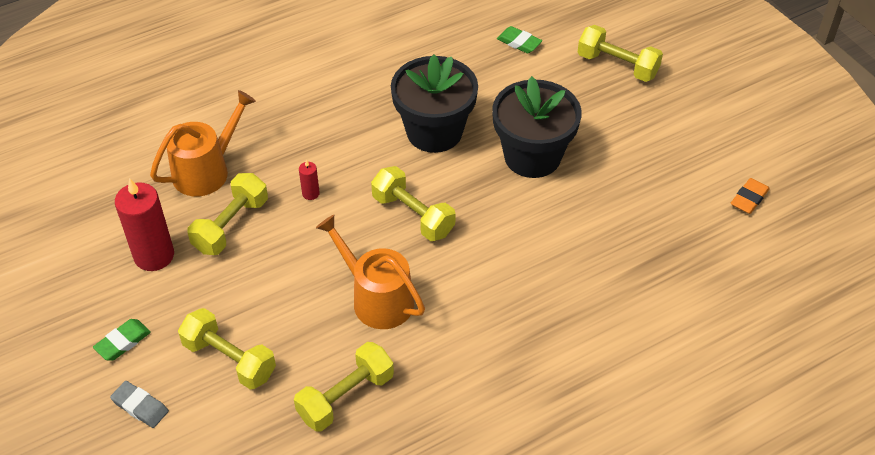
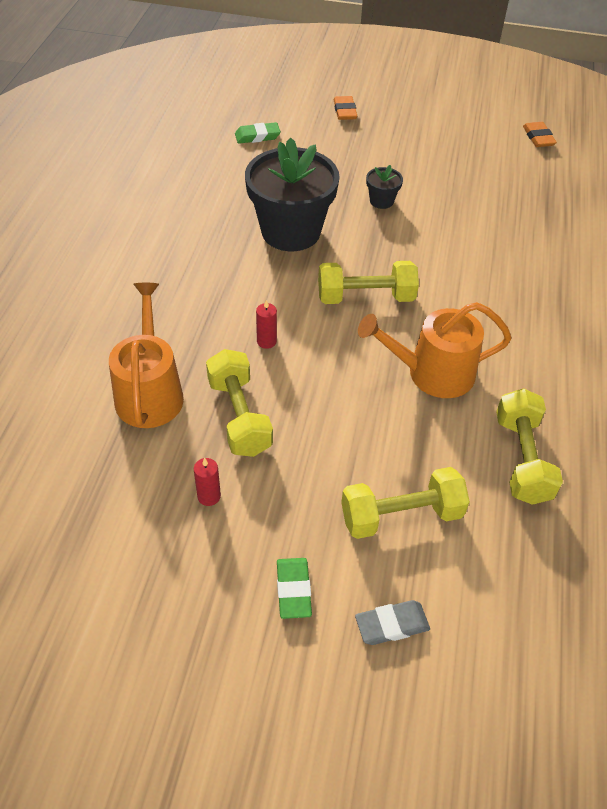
camera: 50 degrees left, 0 degrees up
red candle [115,178,174,271] -> red candle [194,458,221,506], size x0.45
black flower pot [492,76,582,178] -> black flower pot [366,165,403,209], size x0.42
yellow dumbbell [578,25,663,82] -> orange eraser [334,96,357,120]

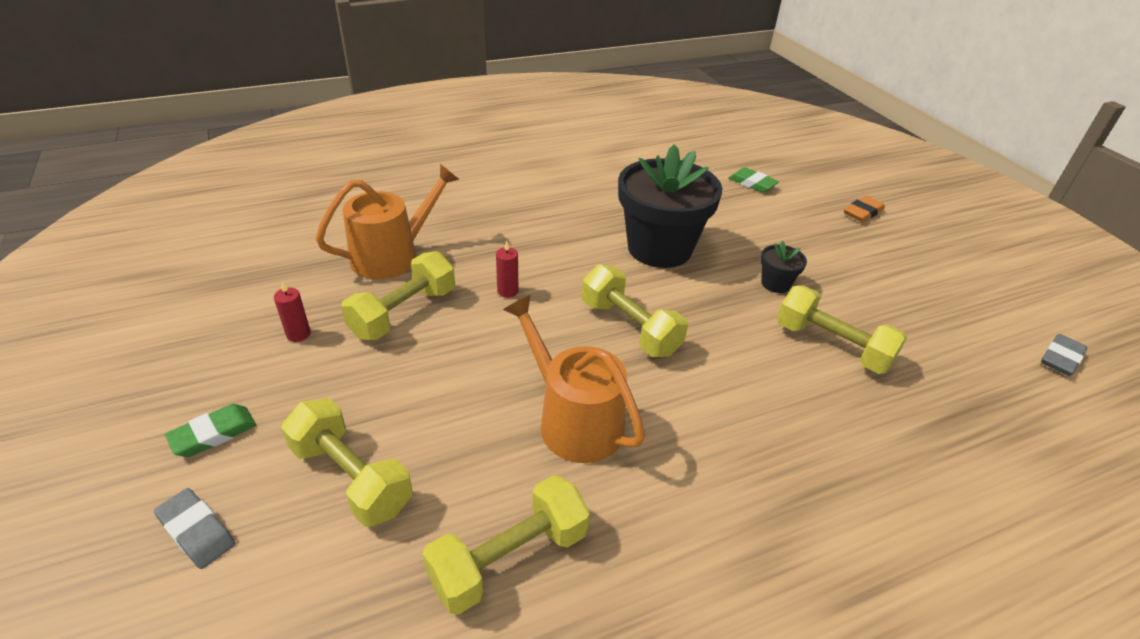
camera: 55 degrees right, 10 degrees down
orange eraser [523,122,557,147] -> grey eraser [1041,334,1088,376]
none -> yellow dumbbell [777,286,907,374]

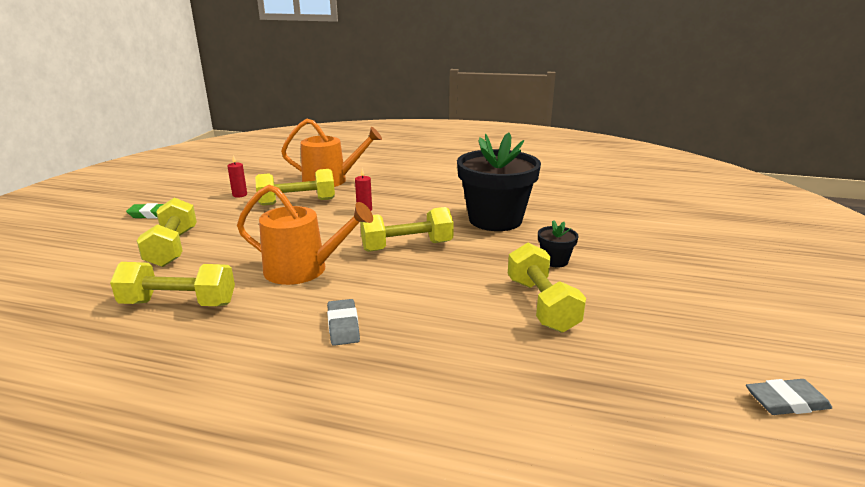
camera: 40 degrees right, 15 degrees down
grey eraser [154,488,235,569] -> grey eraser moved to [327,299,360,346]
orange watering can [503,295,645,463] -> orange watering can turned 105 degrees clockwise [237,185,373,285]
yellow dumbbell [582,264,688,357] -> yellow dumbbell turned 75 degrees clockwise [360,207,454,252]
green eraser [728,167,779,193] -> none
orange eraser [844,196,885,222] -> none

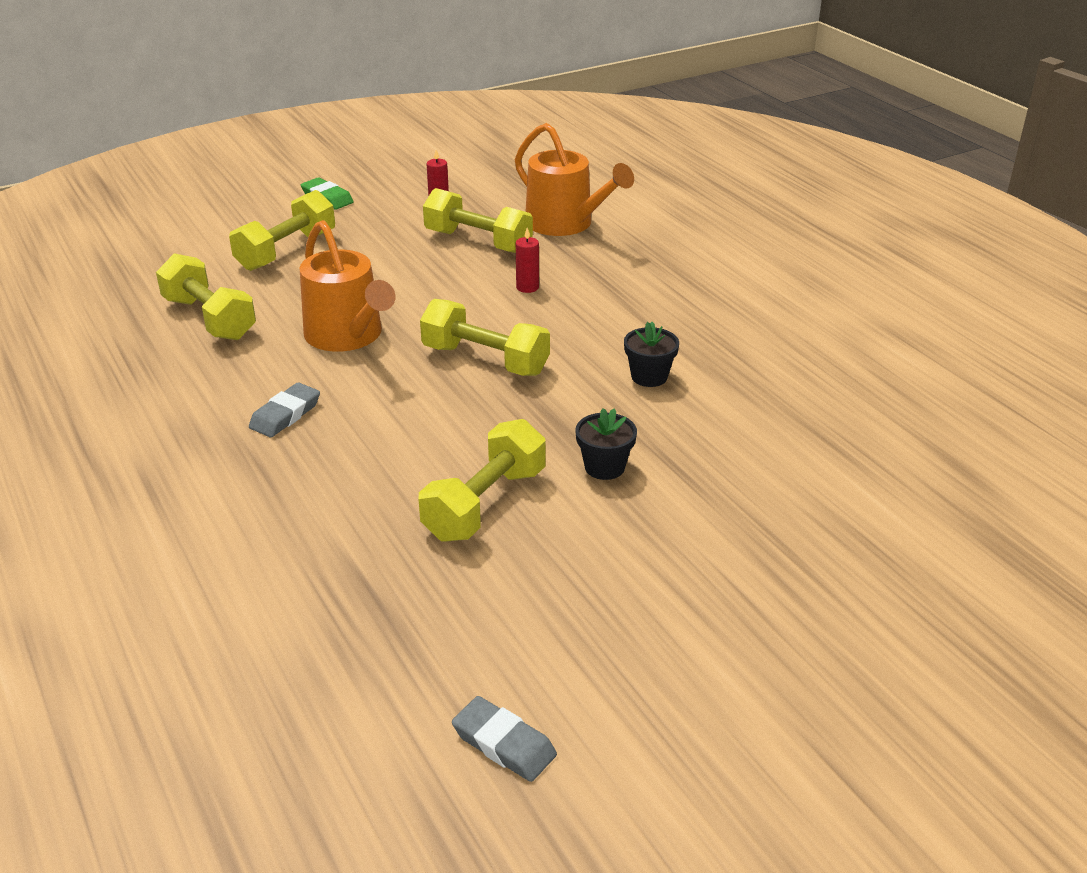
camera: 45 degrees right, 10 degrees up
black flower pot [457,132,541,231] -> black flower pot [624,322,679,387], size x0.42

